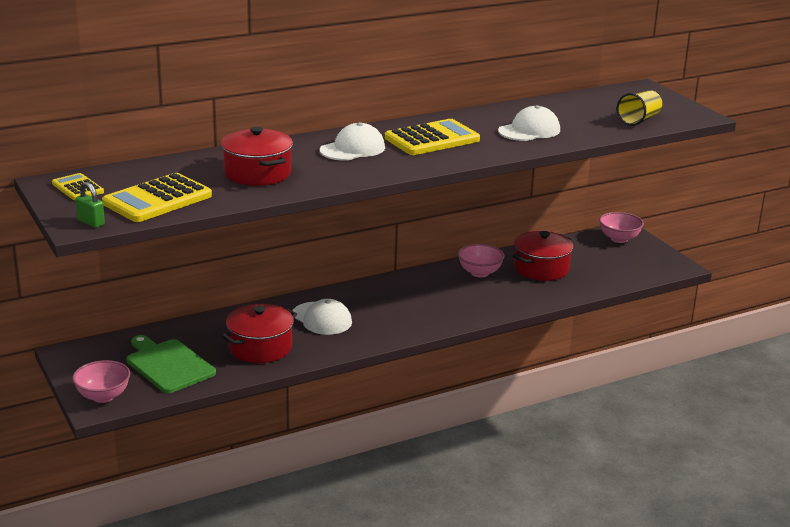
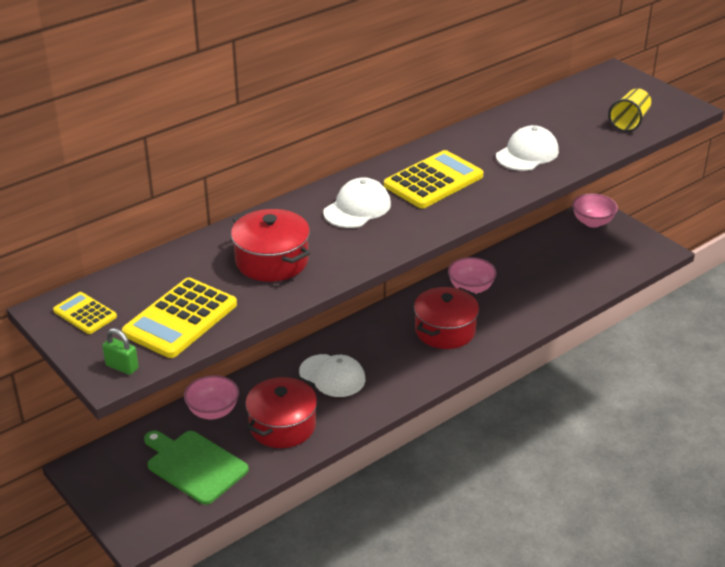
camera: 10 degrees left, 10 degrees up
pink bowl [73,360,130,403] -> pink bowl moved to [184,375,239,419]
red pot [513,231,573,281] -> red pot moved to [414,287,479,349]

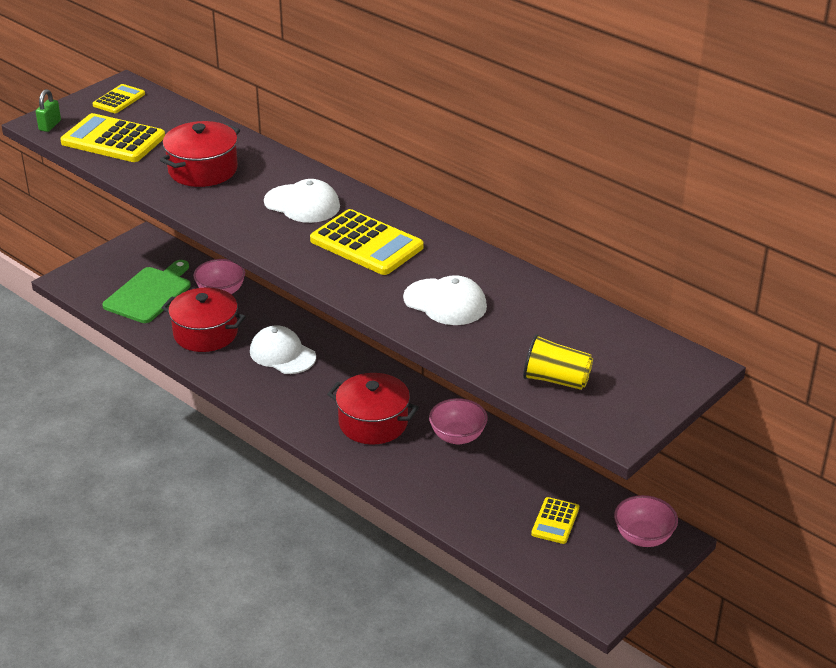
camera: 80 degrees right, 0 degrees up
white cap [299,354,365,397] -> white cap turned 105 degrees clockwise [250,325,316,374]
none -> yellow calculator [531,497,579,544]

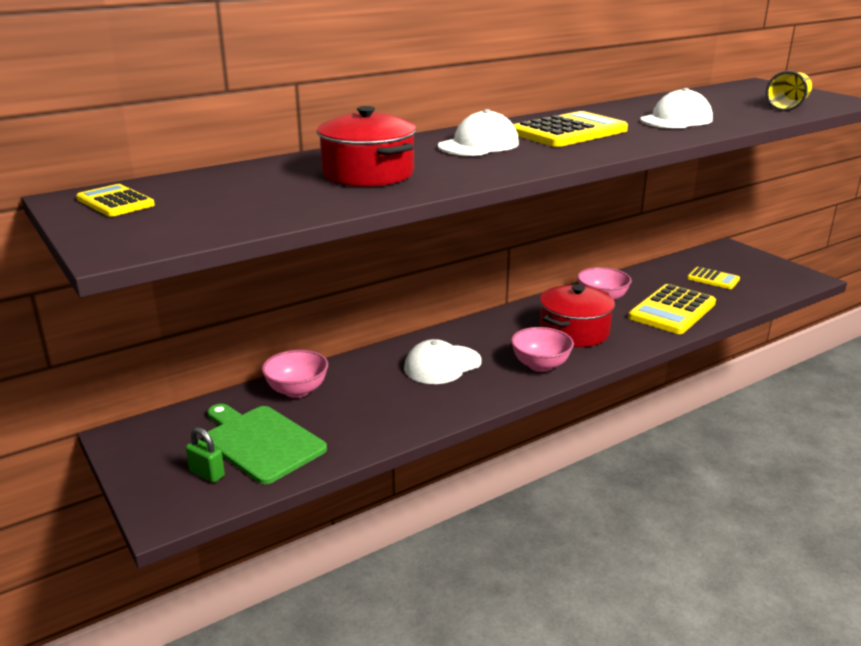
camera: 75 degrees left, 10 degrees down
green padlock [36,89,61,132] -> green padlock moved to [186,427,225,483]
yellow calculator [60,113,165,162] -> yellow calculator moved to [628,284,716,334]
red pot [162,287,246,352] -> none
pink bowl [614,495,678,547] -> pink bowl moved to [511,327,574,372]

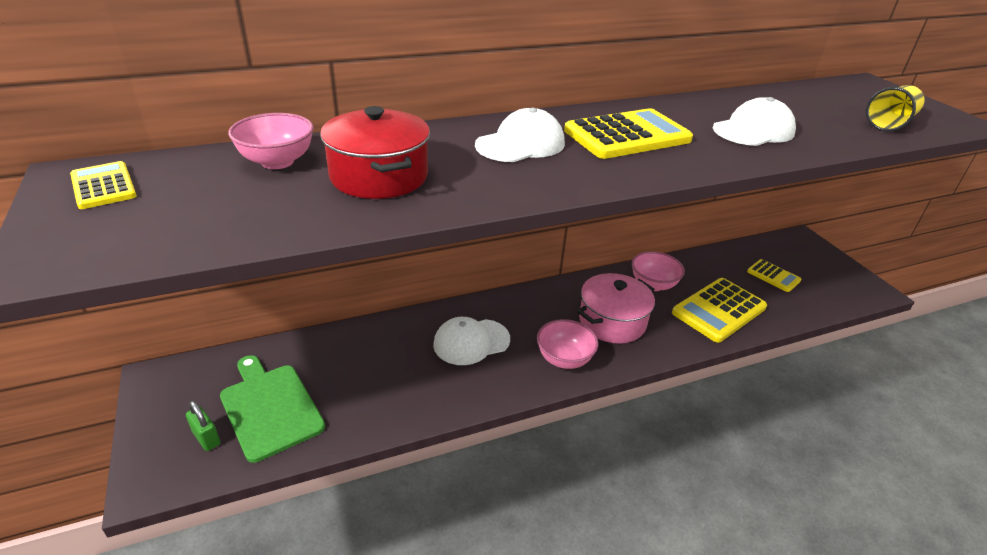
camera: 10 degrees right, 10 degrees up
pink bowl [262,350,328,398] -> pink bowl moved to [228,113,314,169]
red pot [540,285,615,347] -> pink pot [577,273,655,344]

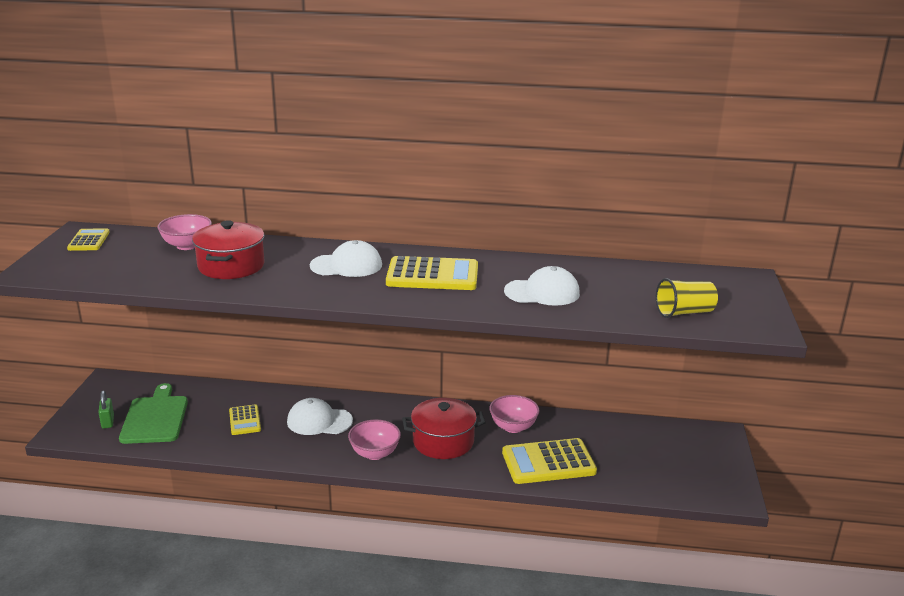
camera: 30 degrees right, 10 degrees down
pink pot [577,273,655,344] -> red pot [402,398,486,459]
yellow calculator [747,259,801,292] -> yellow calculator moved to [229,404,261,435]

